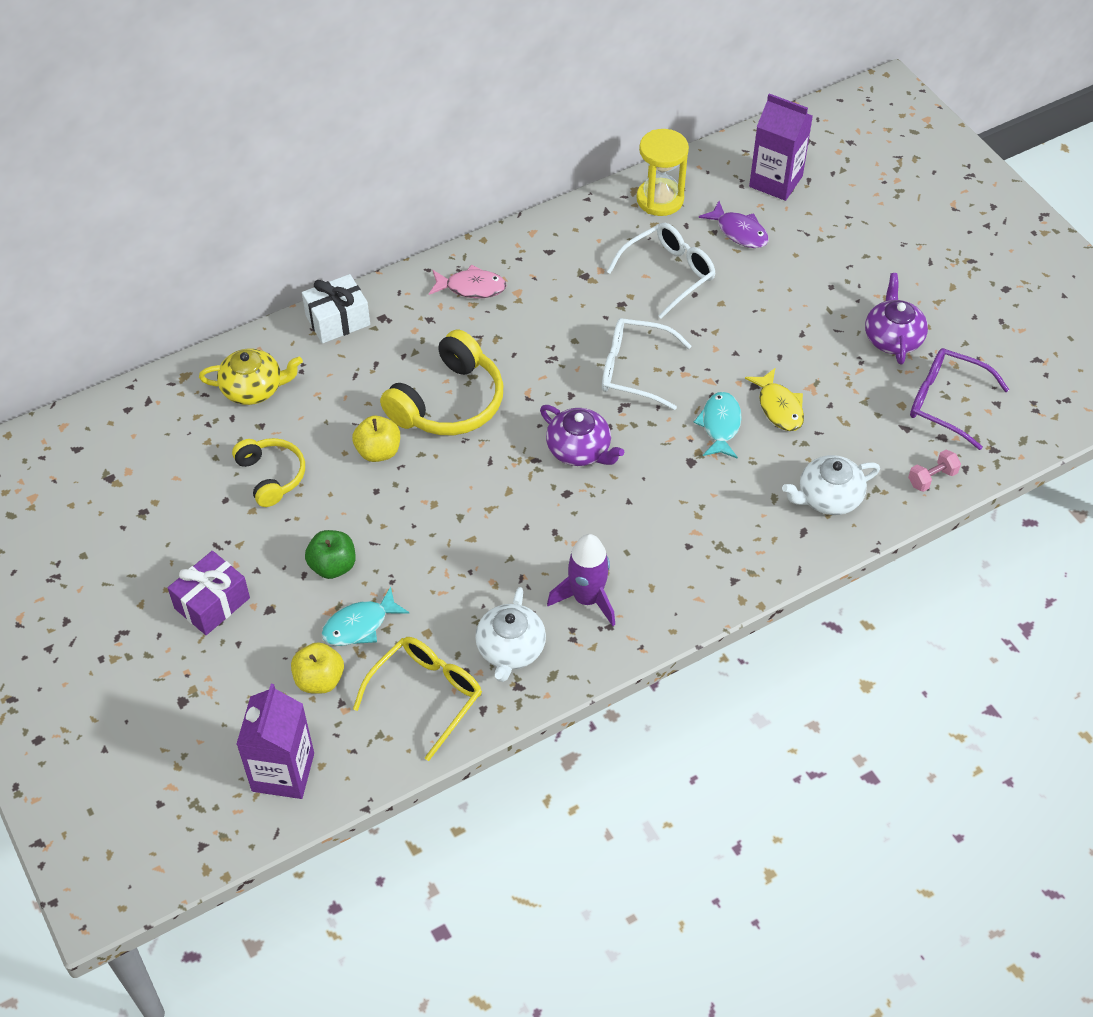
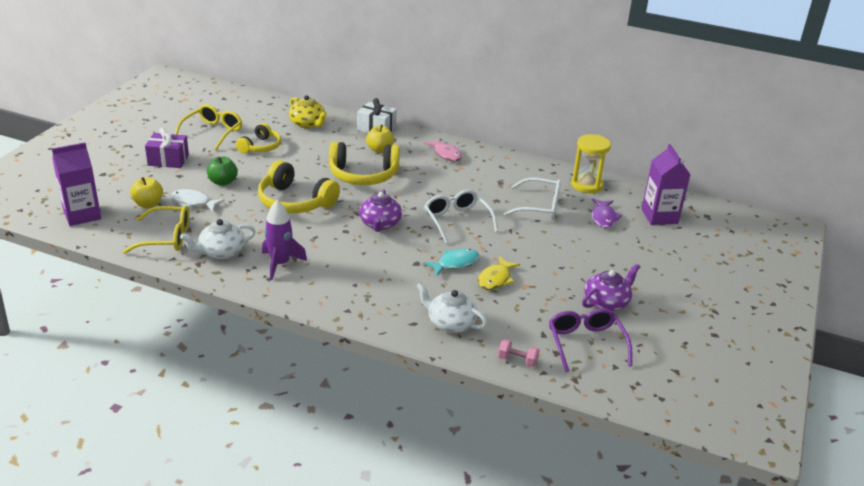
camera: 50 degrees right, 20 degrees down
turquoise fish [322,586,410,646] -> white fish [171,189,225,211]
yellow apple [352,415,400,462] -> yellow apple moved to [366,125,394,153]
none -> yellow glasses [175,104,242,150]
none -> yellow headphones [258,160,340,213]

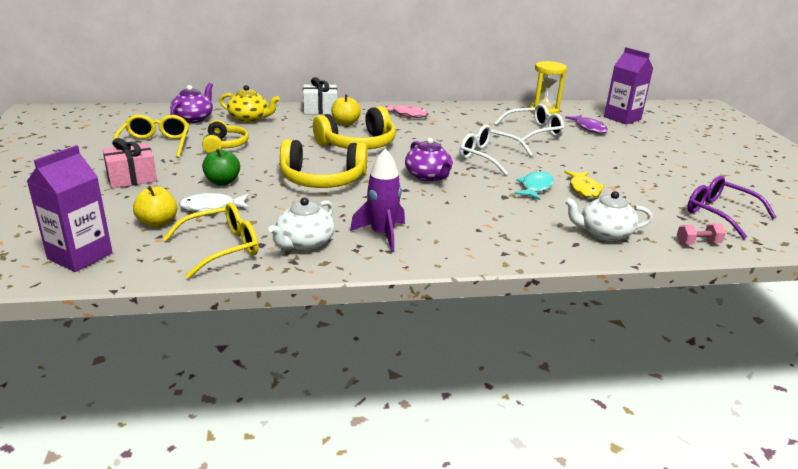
camera: 30 degrees left, 5 degrees down
purple gift [145,128,189,168] -> pink gift [102,138,157,188]
purple teapot [582,264,640,311] -> purple teapot moved to [170,83,213,123]

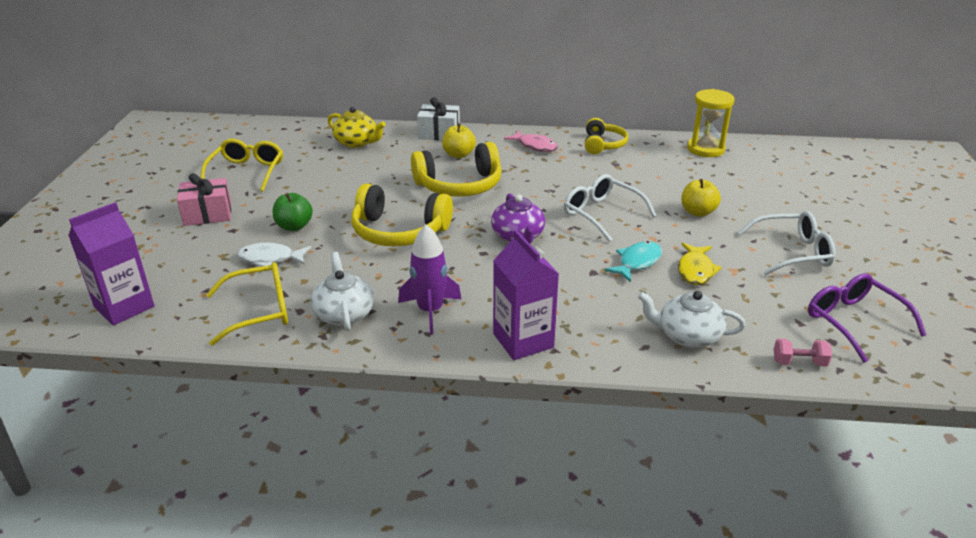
camera: 15 degrees right, 5 degrees up
yellow apple [133,186,177,227] -> yellow apple moved to [681,179,721,217]
purple teapot [170,83,213,123] -> none
yellow headphones [202,120,249,153] -> yellow headphones moved to [585,118,629,154]
white teapot [268,197,335,251] -> white teapot turned 120 degrees clockwise [311,252,374,331]
white glasses [494,104,564,144] -> white glasses moved to [737,211,835,275]
purple fish [565,115,608,133] -> none
purple carton [604,47,653,125] -> purple carton moved to [493,230,559,360]

